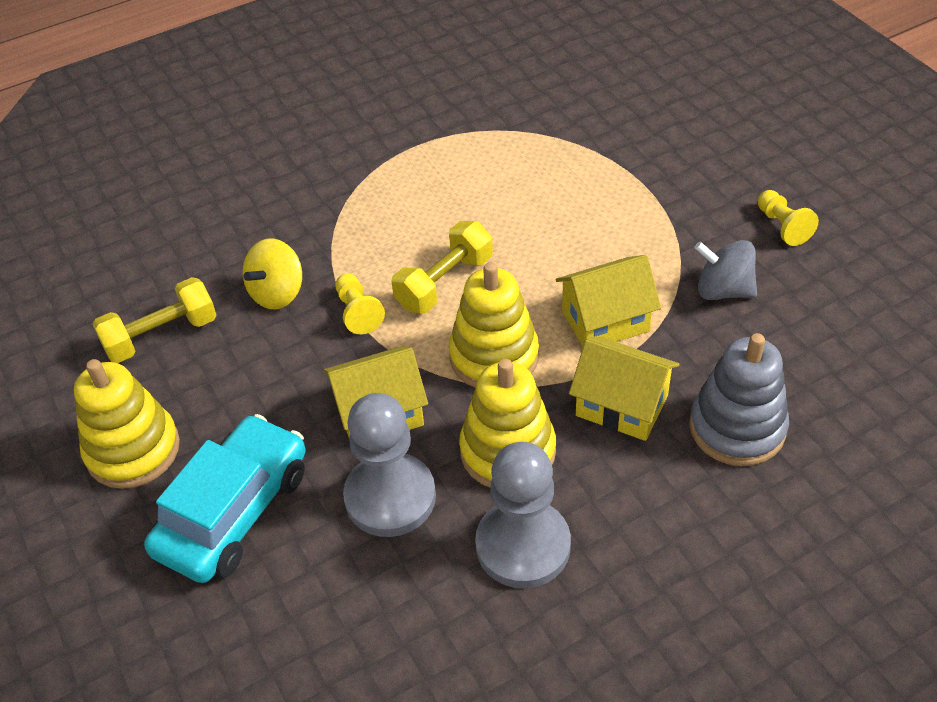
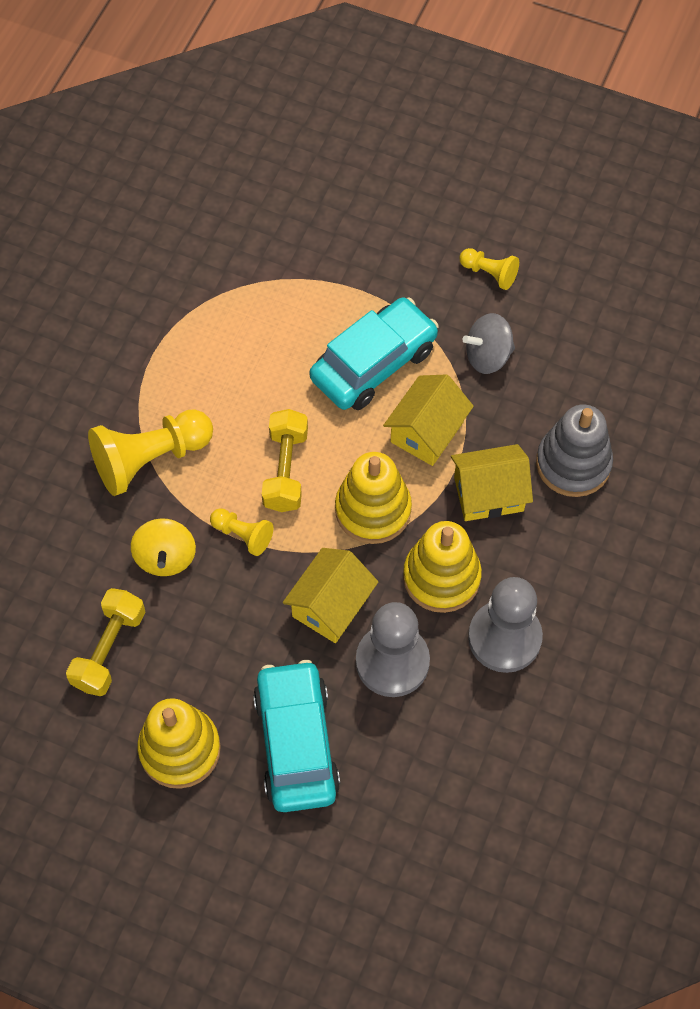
camera: 40 degrees left, 15 degrees up
none -> yellow pawn [88,409,213,496]
none -> turquoise car [309,297,439,410]

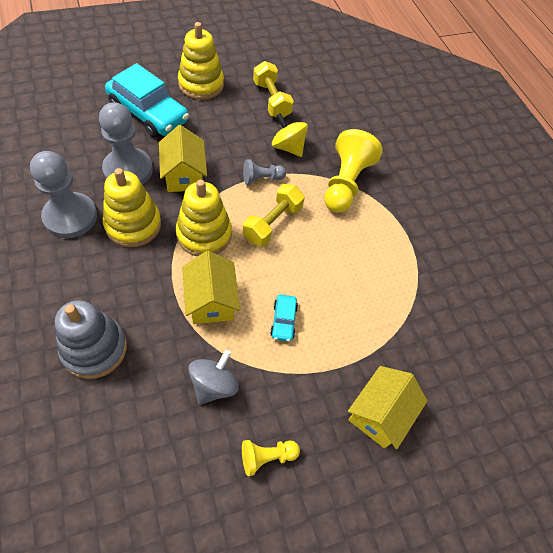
camera: 130 degrees right, 5 degrees down
yellow pawn [210,508,273,556] -> grey pawn [243,159,286,185]
yellow dumbbell [262,409,308,512] -> yellow dumbbell turned 75 degrees clockwise [243,184,305,247]
turquoise car [309,297,439,410] -> turquoise car [270,295,298,342], size x0.45
yellow house [451,444,533,521] -> yellow house moved to [348,366,428,449]

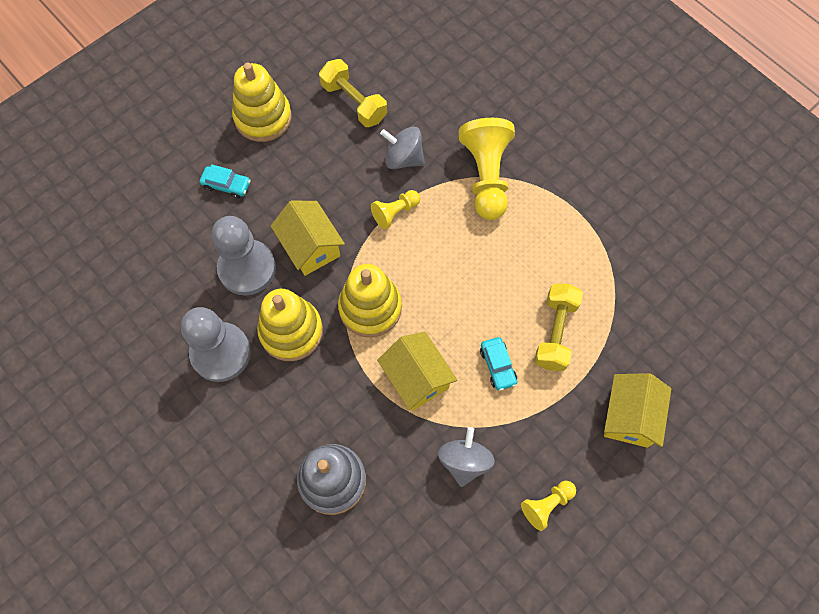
camera: 15 degrees left, 10 degrees up
turquoise car [105,63,189,138] -> turquoise car [200,164,251,199], size x0.45
grey pawn [243,159,286,185] -> yellow pawn [371,190,420,229]
yellow dumbbell [243,184,305,247] -> yellow dumbbell moved to [534,284,583,371]
yellow spinning top [272,113,308,157] -> grey spinning top [380,127,425,169]

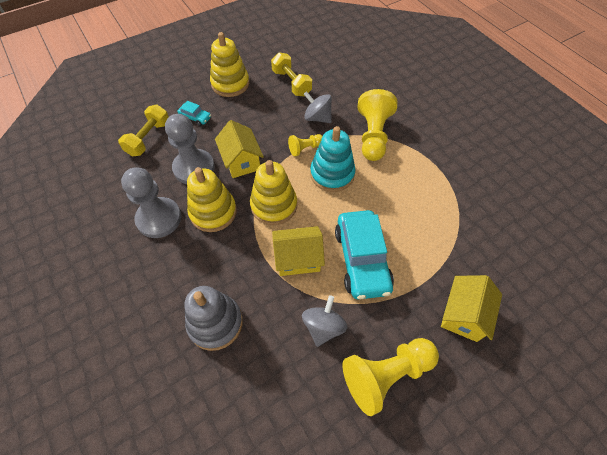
camera: 10 degrees right, 10 degrees down
yellow house [377,332,457,411] -> yellow house turned 75 degrees counterclockwise [272,226,325,276]
turquoise car [480,337,517,391] -> turquoise car [335,210,394,299], size x2.23
yellow pawn [521,481,576,531] -> yellow pawn [343,338,439,416], size x1.94
yellow dumbbell [534,284,583,371] -> yellow dumbbell moved to [118,105,169,156]
none -> turquoise stacking toy [310,126,356,192]

